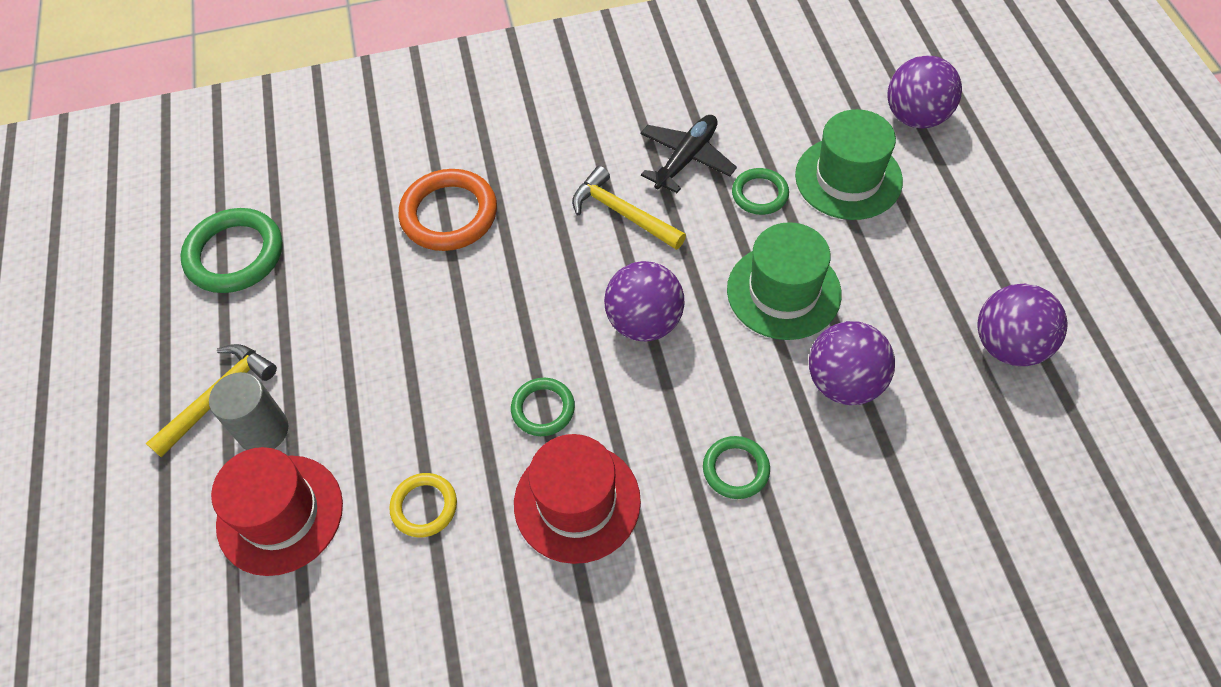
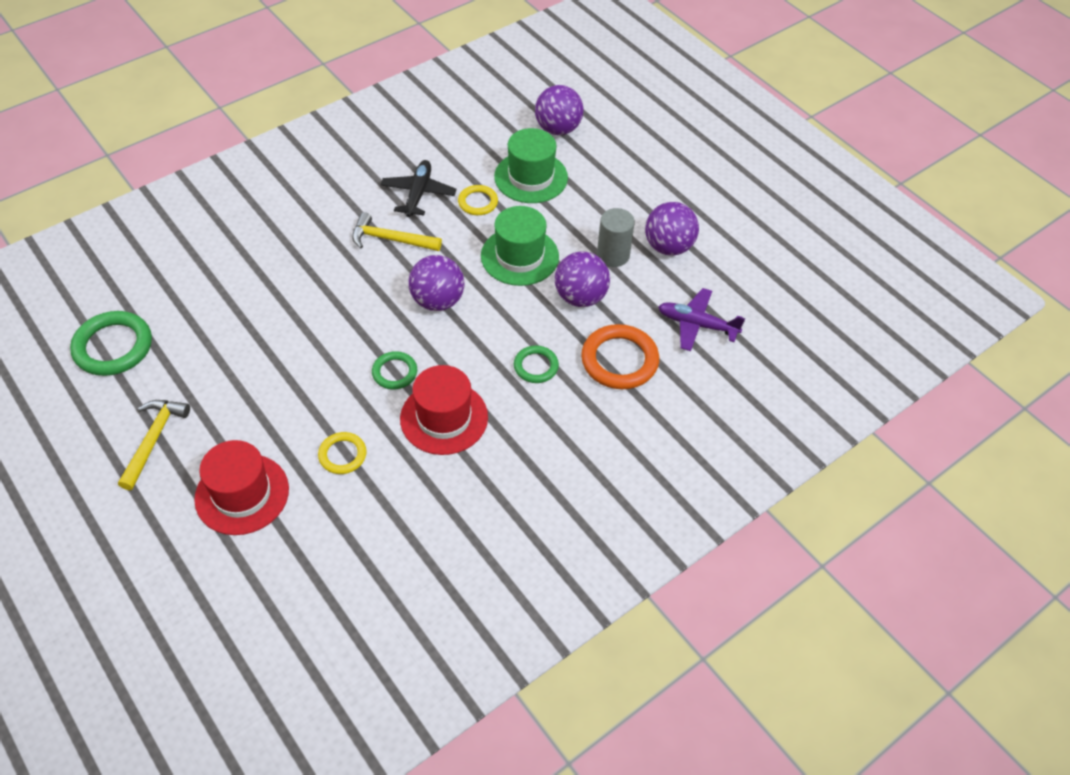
camera: 30 degrees left, 5 degrees down
grey cylinder [209,372,288,450] -> grey cylinder moved to [597,208,635,267]
orange ring [398,169,497,251] -> orange ring moved to [581,324,659,389]
green ring [732,168,789,215] -> yellow ring [458,185,498,215]
none -> purple plane [658,288,745,351]

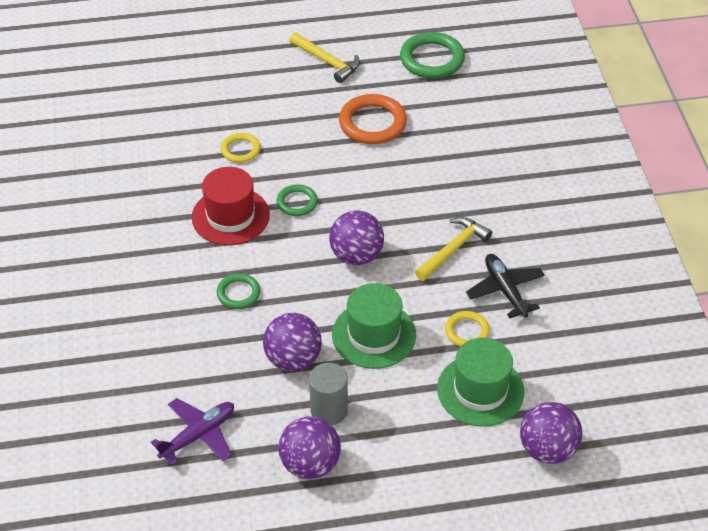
camera: 120 degrees right, 5 degrees down
red hat [194,440,289,535] -> none
black plane [380,160,456,217] -> black plane turned 150 degrees counterclockwise [466,254,545,318]
orange ring [581,324,659,389] -> orange ring moved to [339,94,407,144]

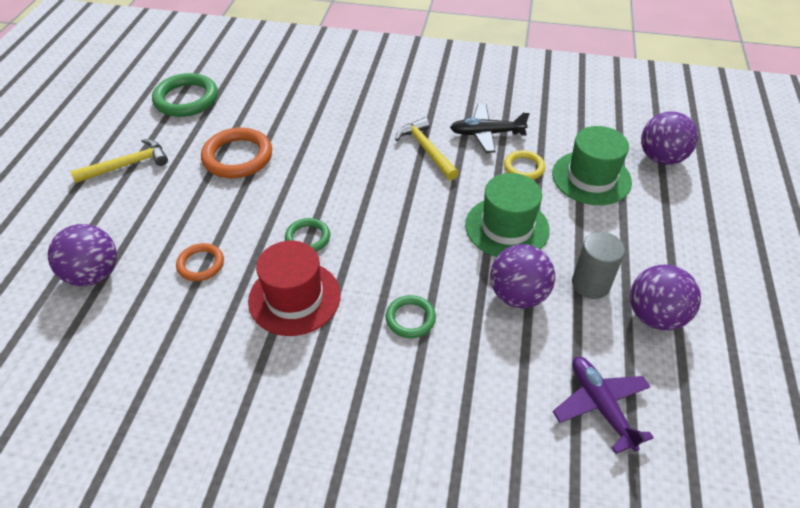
camera: 70 degrees left, 0 degrees up
yellow ring [221,133,261,163] -> orange ring [176,243,224,281]
purple ball [329,211,384,265] -> purple ball moved to [48,224,117,286]

